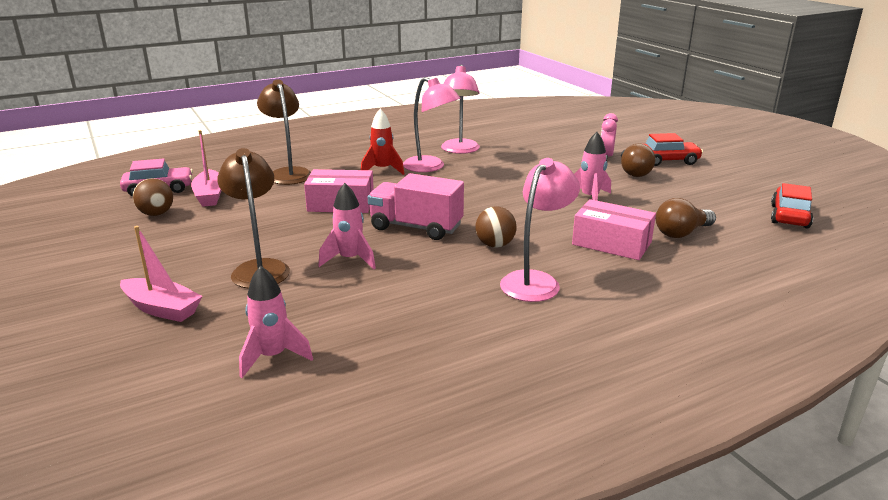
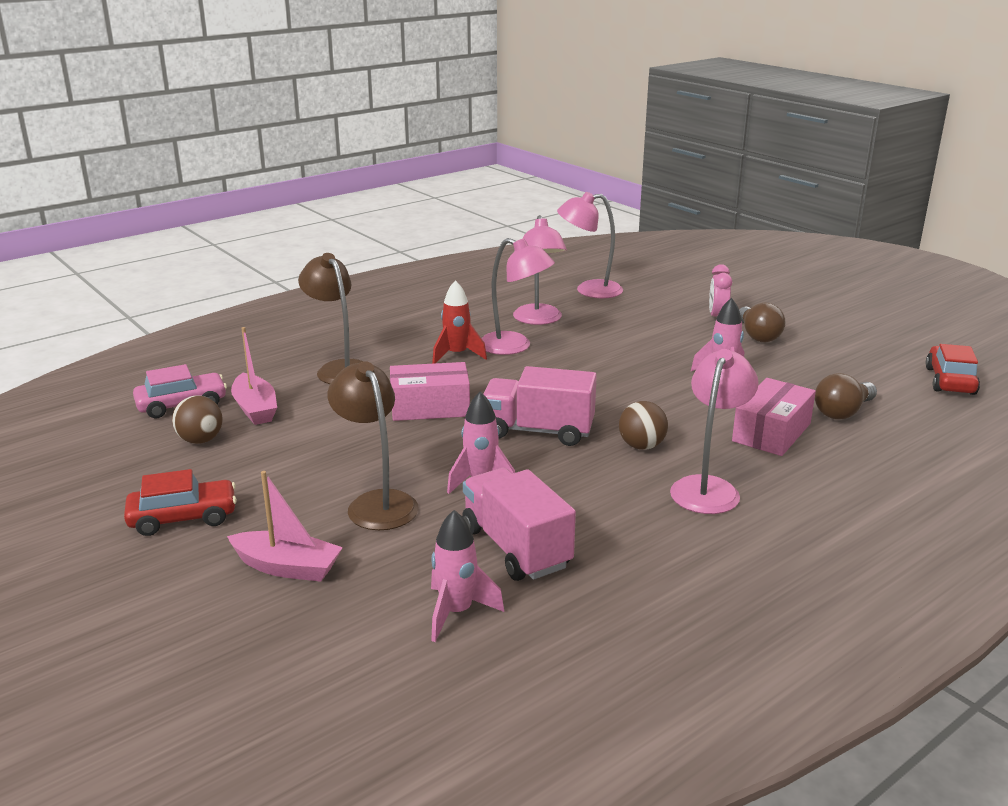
camera: 10 degrees left, 0 degrees up
pink box [572,199,656,260] -> pink box turned 75 degrees counterclockwise [732,378,816,456]
red car [644,133,703,166] -> red car moved to [124,469,237,536]
none -> pink truck [462,468,576,581]
none -> pink lamp [557,192,623,298]

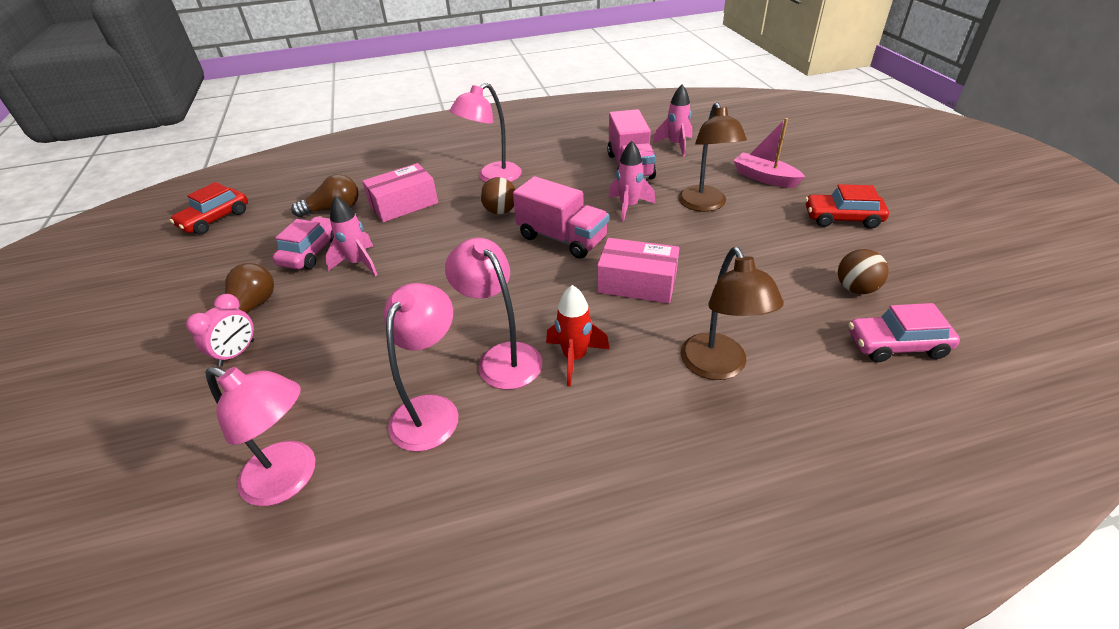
camera: 155 degrees left, 15 degrees up
pink boat [231,327,277,425] -> none
none -> pink car [272,216,334,269]

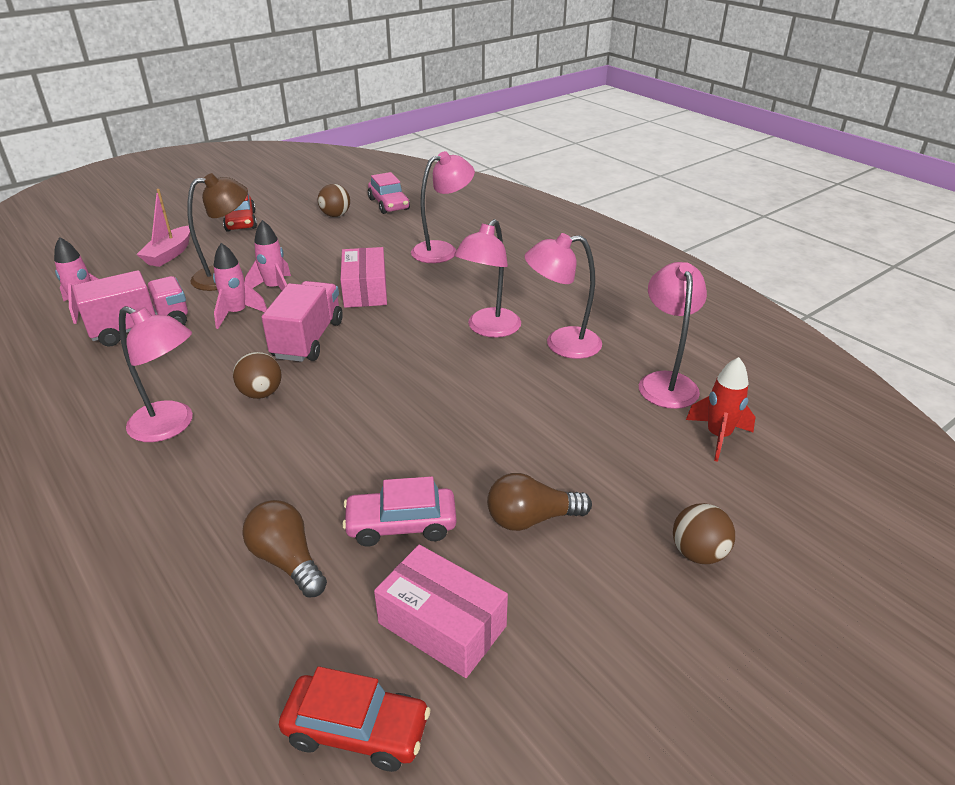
camera: 115 degrees left, 5 degrees down
pink clock [186,294,254,366] -> none
pink rocket [325,196,378,276] -> pink rocket moved to [245,220,291,290]
pink box [362,163,438,222] -> pink box moved to [374,545,508,678]
red rocket [546,285,609,387] -> red rocket moved to [686,357,756,462]
brown lamp [681,247,784,380] -> pink lamp [411,151,475,263]
none -> brown ball [673,503,735,564]

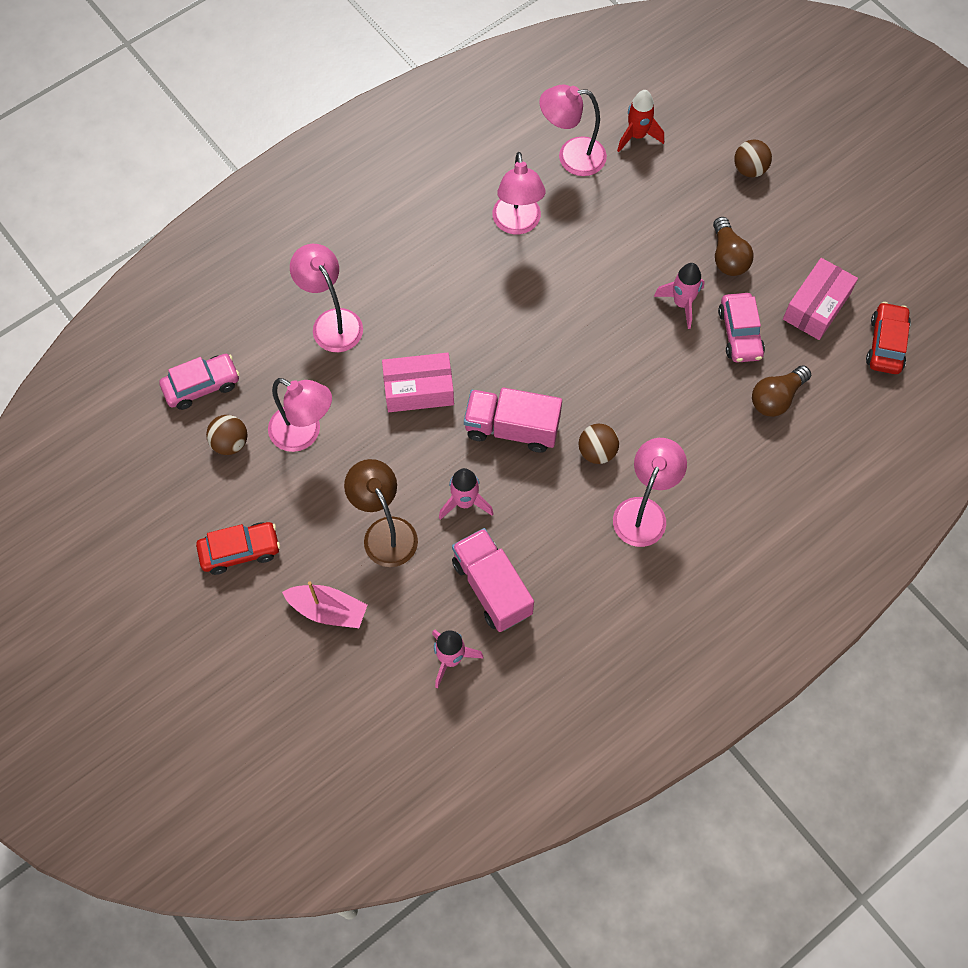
camera: 90 degrees left, 30 degrees up
pink rocket [245,220,291,290] -> pink rocket moved to [654,263,705,329]
pink lamp [454,219,521,338] -> pink lamp moved to [268,378,332,452]

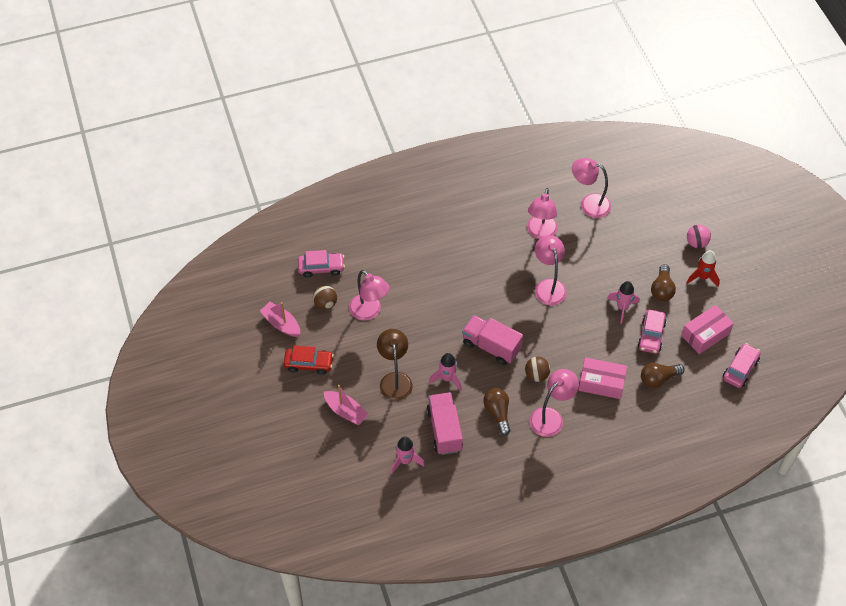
camera: 20 degrees right, 10 degrees down
pink lamp [290,244,363,352] -> pink lamp moved to [535,235,567,306]
pink box [382,353,454,412] -> pink box moved to [579,358,627,399]
red rocket [617,90,664,152] -> red rocket moved to [686,250,720,287]
brown ball [734,139,772,177] -> pink ball [687,225,711,248]
red car [866,302,911,374] -> pink car [723,343,761,388]
none -> pink boat [260,302,300,337]
none -> brown light bulb [483,388,510,436]

